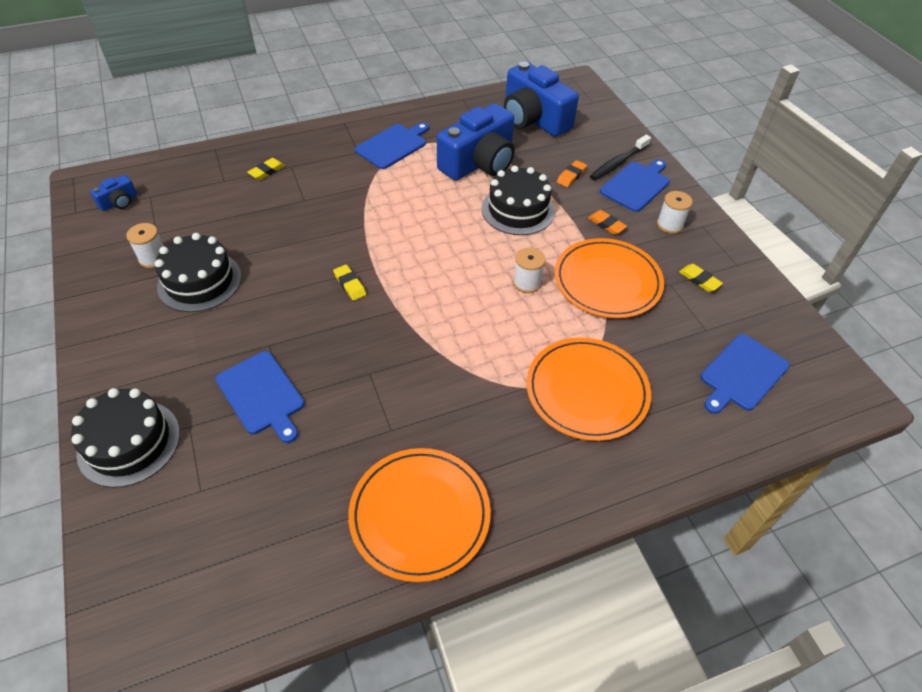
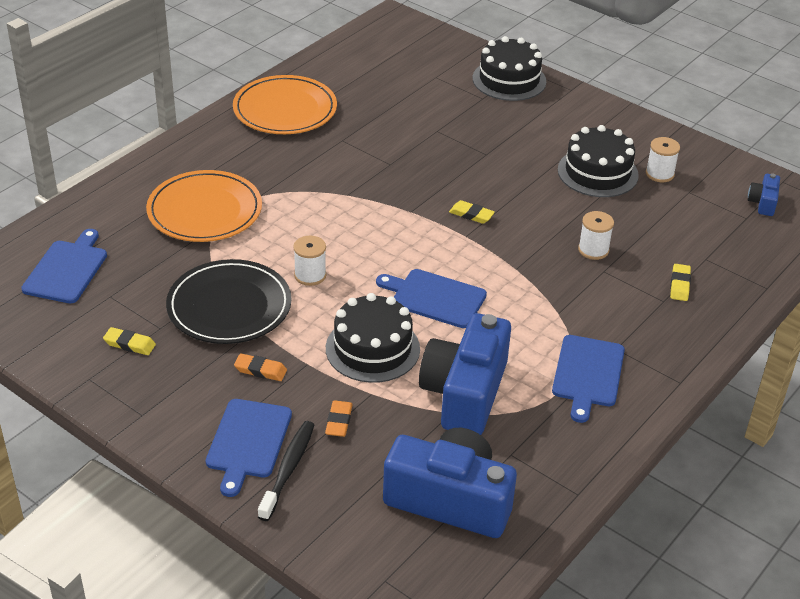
camera: 150 degrees right, 10 degrees down
blue cutting board [215,351,305,443] -> blue cutting board moved to [376,269,487,328]
orange plate [555,238,664,318] -> black plate [166,259,292,344]
white spool [657,191,693,234] -> white spool moved to [578,211,614,260]

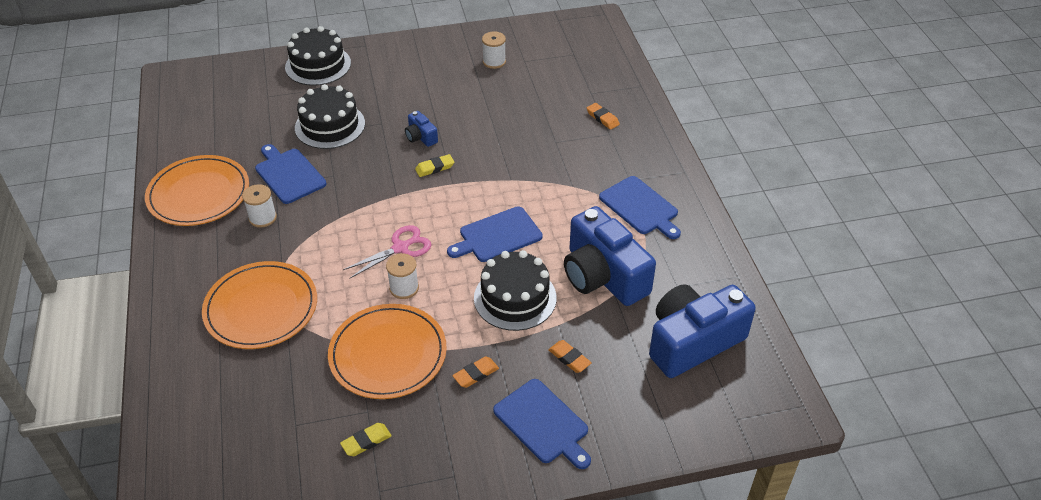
camera: 50 degrees left, 5 degrees up
blue cutting board [21,229,107,303] -> blue cutting board moved to [255,144,326,204]
black plate [166,259,292,344] -> orange plate [328,304,447,399]
black toothbrush [258,421,314,521] -> none
black cake [558,125,639,197] -> black cake moved to [295,84,365,149]
white spool [578,211,614,260] -> white spool moved to [242,184,277,228]
yellow eraser [670,264,691,301] -> orange eraser [587,103,620,130]
blue camera [748,173,780,216] -> blue camera moved to [405,111,438,147]
none -> pink scissors [343,225,432,279]

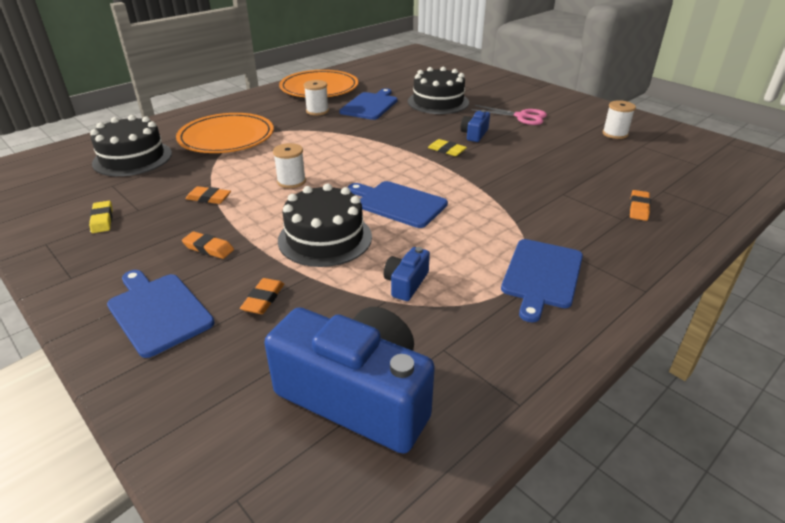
camera: 60 degrees right, 10 degrees down
black cake [285,26,351,86] -> black cake moved to [90,115,172,176]
orange plate [328,304,447,399] -> orange eraser [186,186,231,204]
yellow eraser [340,423,392,456] -> yellow eraser turned 45 degrees clockwise [89,201,113,233]
pink scissors [343,225,432,279] -> pink scissors moved to [471,105,547,125]
blue cutting board [493,379,591,469] -> blue cutting board turned 120 degrees clockwise [107,270,215,358]
blue camera [564,206,656,306] -> blue camera [384,247,430,301], size x0.44

